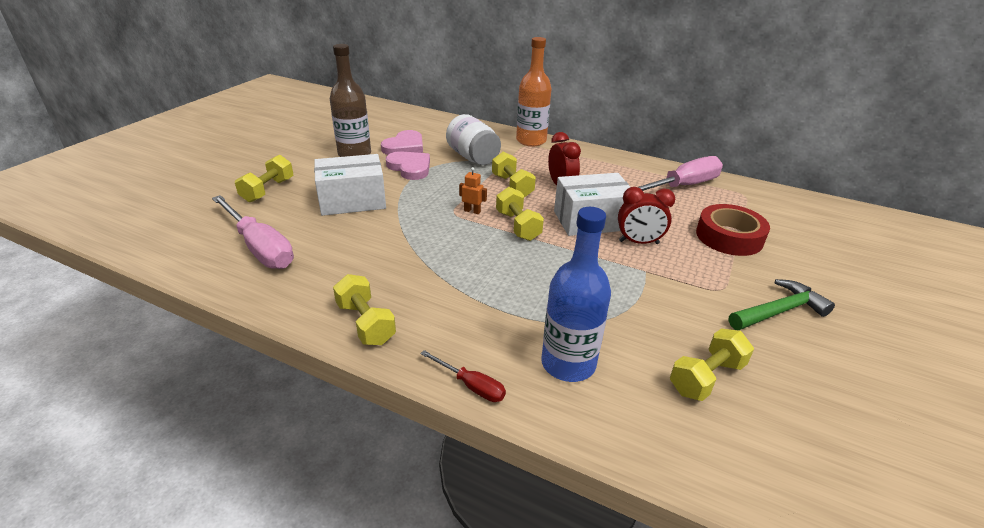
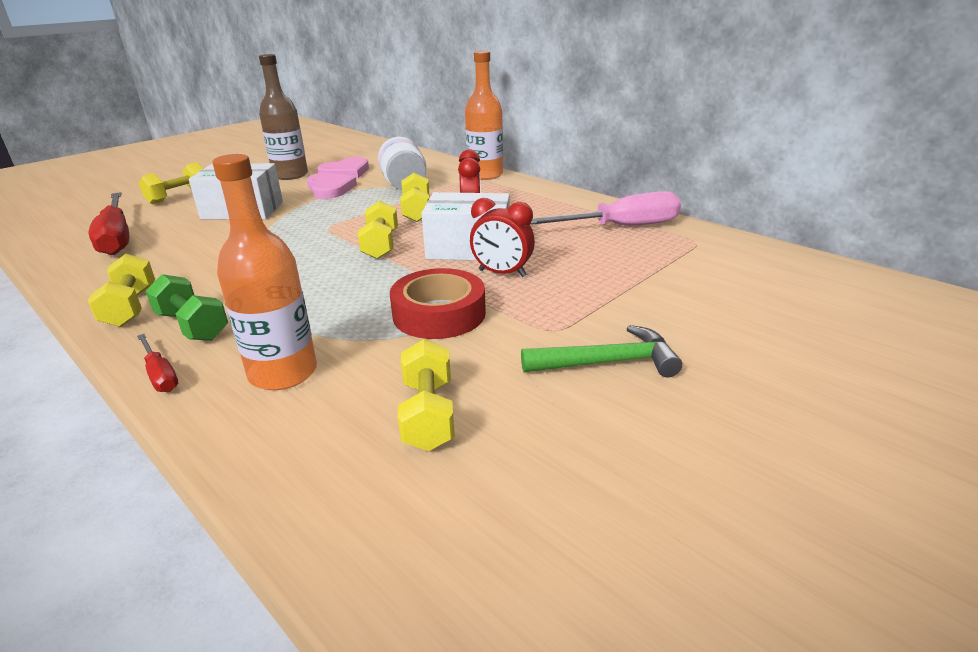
camera: 20 degrees right, 5 degrees down
pink screwdriver [212,195,294,269] -> red screwdriver [89,192,129,255]
orange robot [459,167,487,214] -> none
blue bottle [541,207,611,382] -> orange bottle [212,154,317,390]
yellow dumbbell [670,328,754,401] -> yellow dumbbell turned 75 degrees counterclockwise [398,339,455,451]
red tape [696,204,770,256] -> red tape moved to [390,268,486,339]
none -> green dumbbell [146,274,228,341]

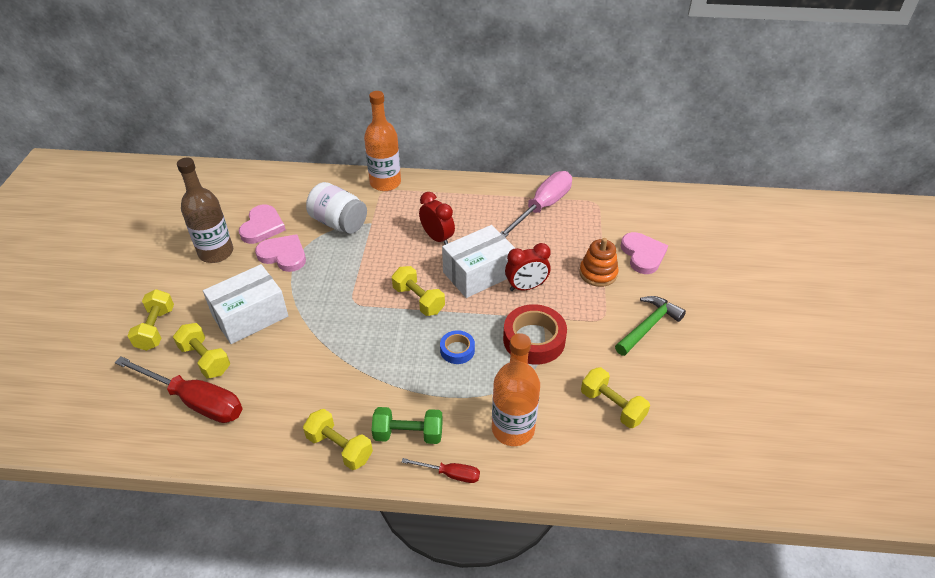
camera: 40 degrees left, 15 degrees up
yellow dumbbell [400,172,430,222] -> yellow dumbbell moved to [173,323,230,378]
none -> blue tape [440,330,475,364]
none -> orange stacking toy [579,238,619,287]
none -> pink heart [621,232,668,274]

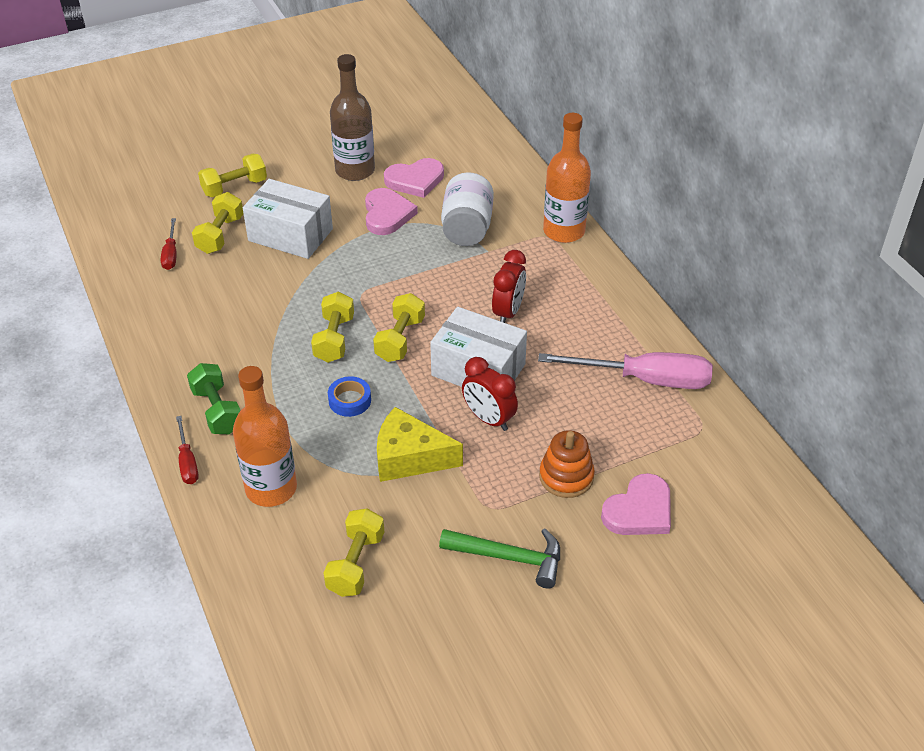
camera: 60 degrees right, 0 degrees up
red screwdriver [115,356,242,423] -> red screwdriver [161,218,177,270], size x0.49
yellow dumbbell [303,409,373,470] -> yellow dumbbell moved to [311,292,354,363]
red tape [503,304,567,365] -> yellow cheese [377,407,463,482]

